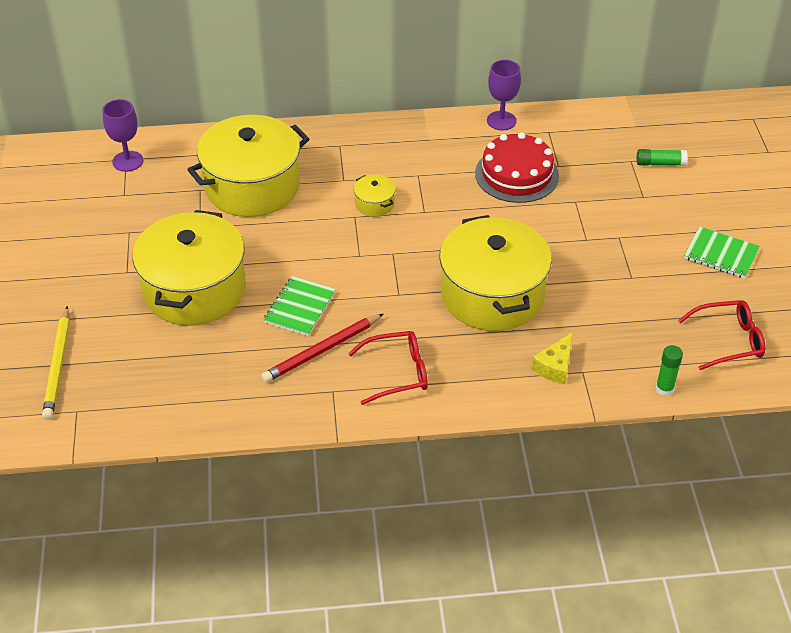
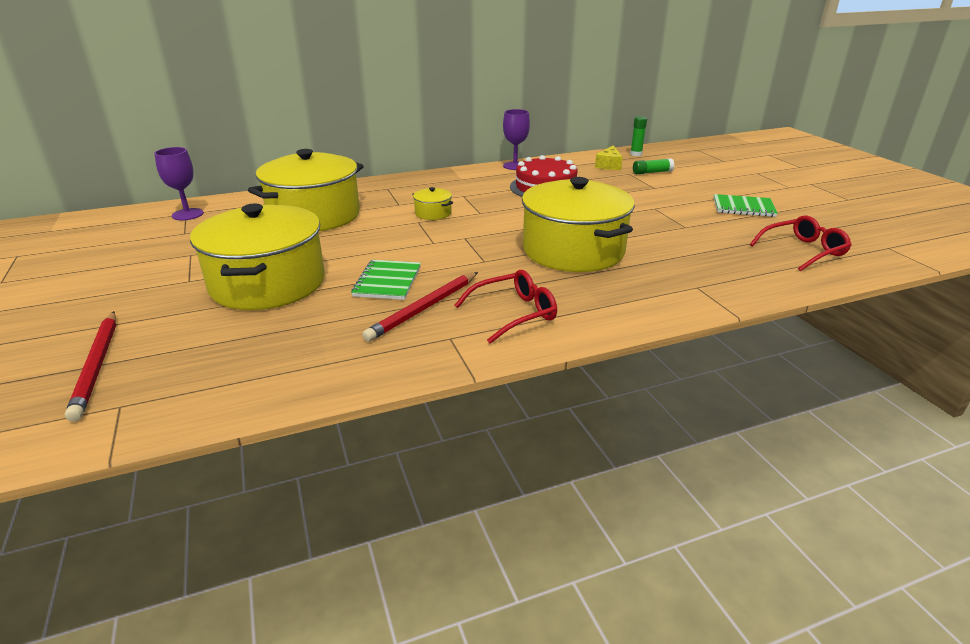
camera: 15 degrees left, 15 degrees down
yellow pencil [42,306,70,420] -> red pencil [65,311,116,422]
yellow cheese [532,332,573,384] -> yellow cheese moved to [595,145,623,170]
green glue stick [656,345,683,396] -> green glue stick moved to [630,116,647,156]

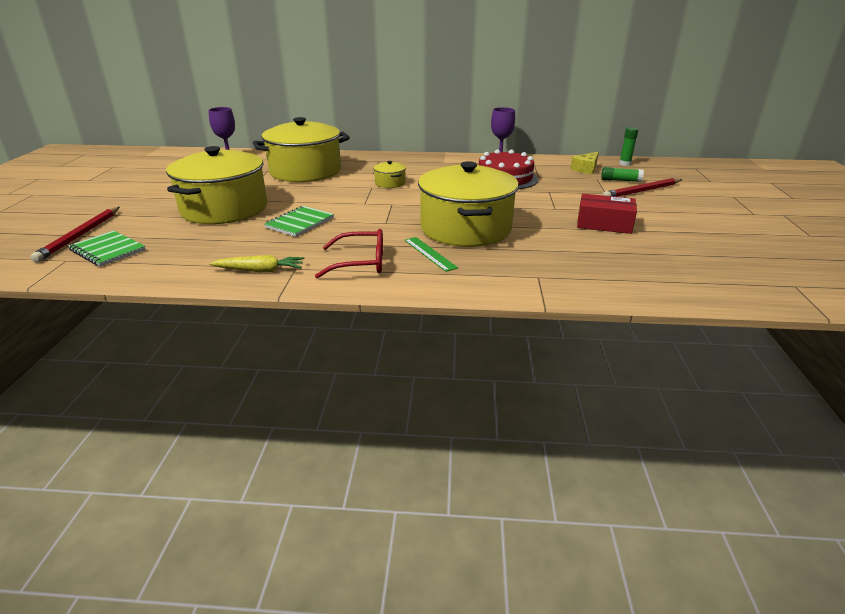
camera: 25 degrees right, 0 degrees up
red pencil [362,272,478,342] -> red pencil moved to [602,178,683,197]
green notebook [714,194,778,217] -> green notebook moved to [68,231,146,267]
red glasses [750,216,851,271] -> none
none -> yellow carrot [209,255,304,272]
none -> green ruler [404,237,458,272]
none -> red box [577,194,637,234]

